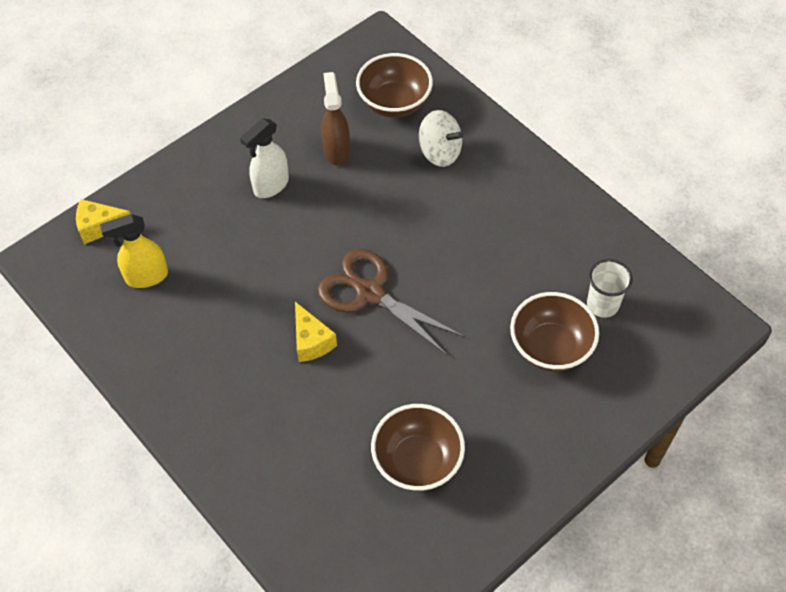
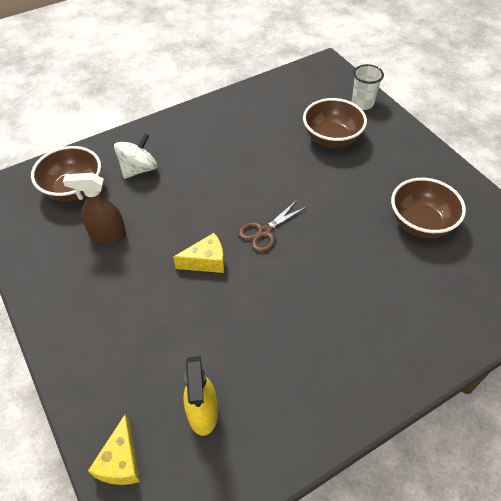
camera: 80 degrees left, 5 degrees down
white spray bottle [240,118,289,198] -> none
yellow cheese [295,302,337,362] -> yellow cheese moved to [173,233,224,273]
brown scissors [318,249,464,355] -> brown scissors [238,200,306,252], size x0.61
white cup [587,259,633,318] -> white cup moved to [352,64,384,110]

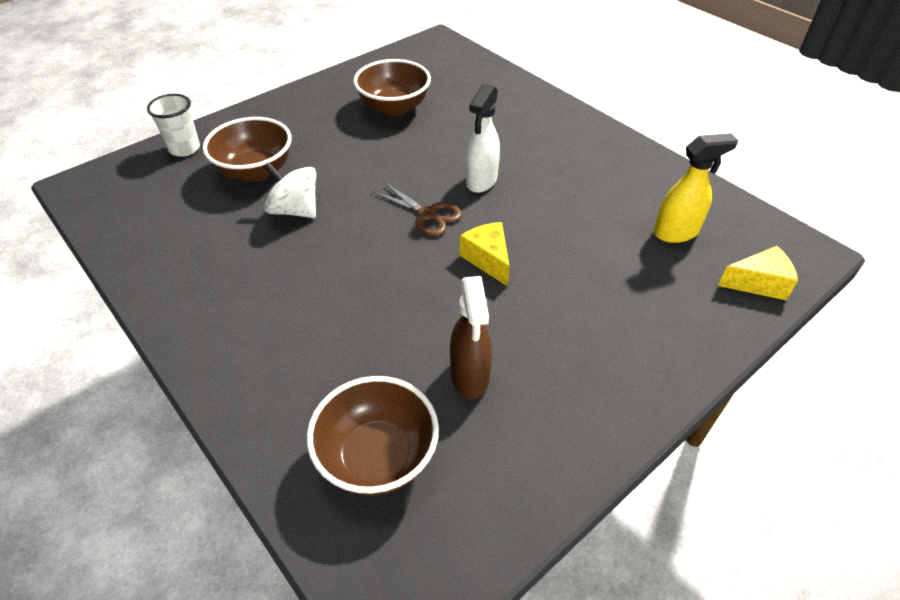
camera: 100 degrees left, 5 degrees down
white spinning top [114,133,157,179] -> white spinning top moved to [264,162,316,218]
none -> white spray bottle [466,84,500,193]

